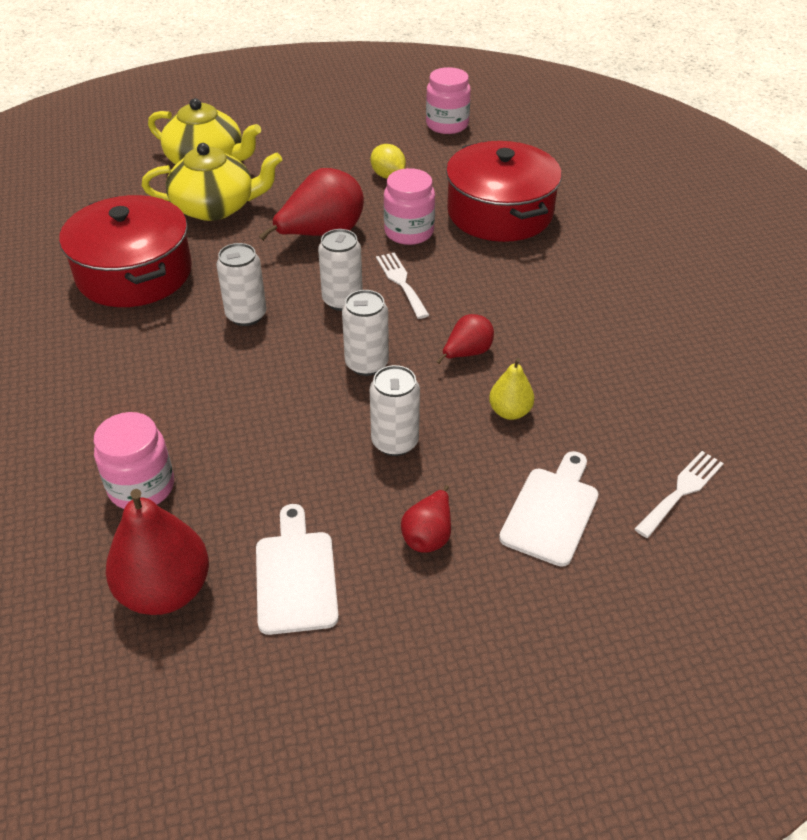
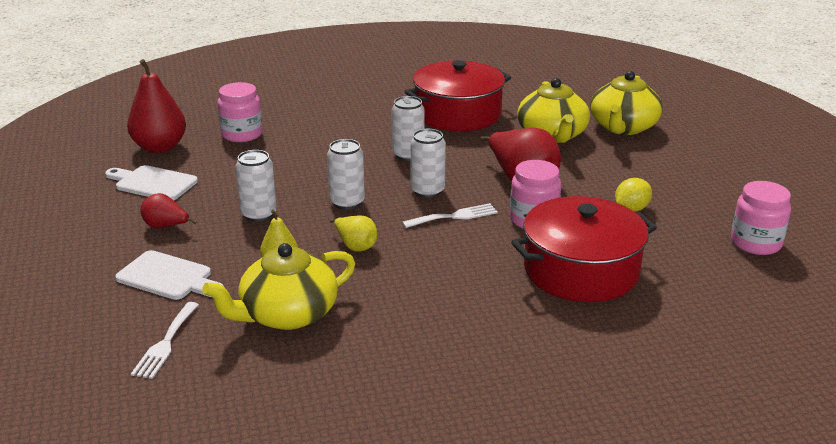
camera: 90 degrees right, 15 degrees down
white cutting board [256,504,339,635] -> white cutting board turned 150 degrees counterclockwise [105,165,198,201]
red pear [436,314,494,364] -> yellow pear [330,216,377,252]
white fork [635,451,724,538] -> white fork turned 60 degrees clockwise [131,302,199,379]
none -> yellow teapot [202,243,355,330]

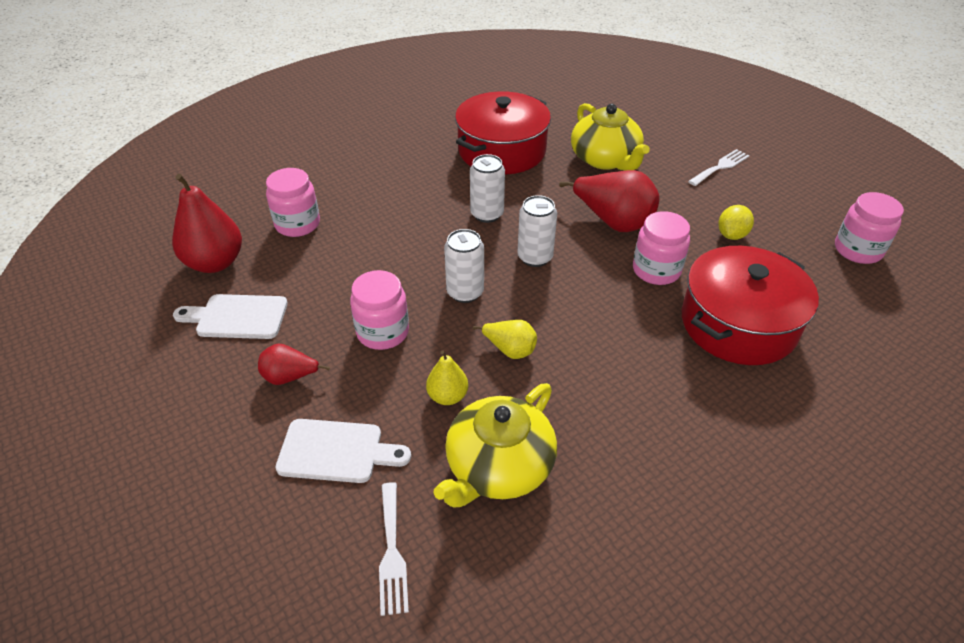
camera: 20 degrees left, 15 degrees up
white can [236,150,277,222] -> pink jar [350,270,409,350]
white fork [402,203,498,228] -> white fork moved to [688,149,749,186]
yellow teapot [590,71,663,135] -> none

